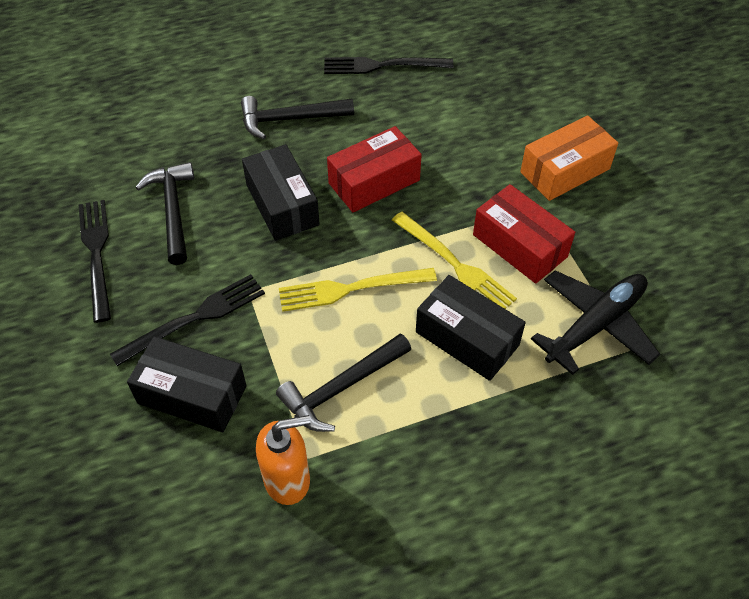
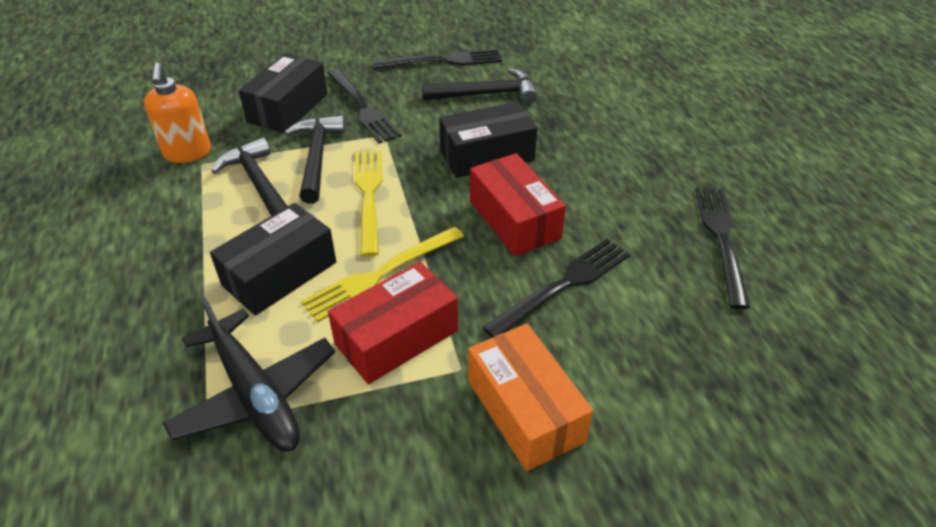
camera: 95 degrees right, 10 degrees down
black hammer [241,96,354,139] -> black hammer moved to [284,115,345,204]
none -> black fork [483,239,630,338]

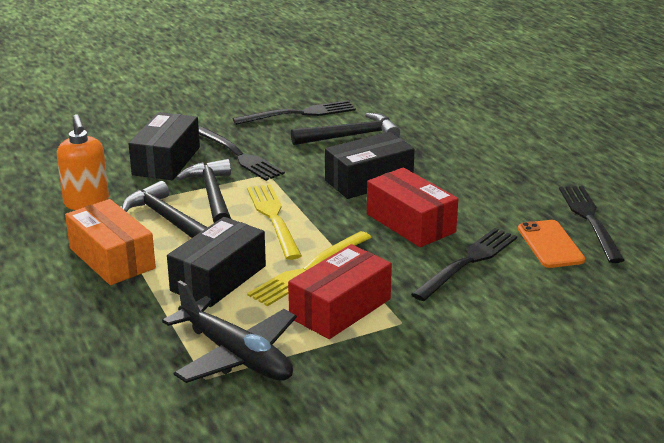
camera: 10 degrees left, 15 degrees down
orange box [468,324,593,471] -> orange box moved to [65,199,156,285]
none -> orange phone [518,220,585,268]

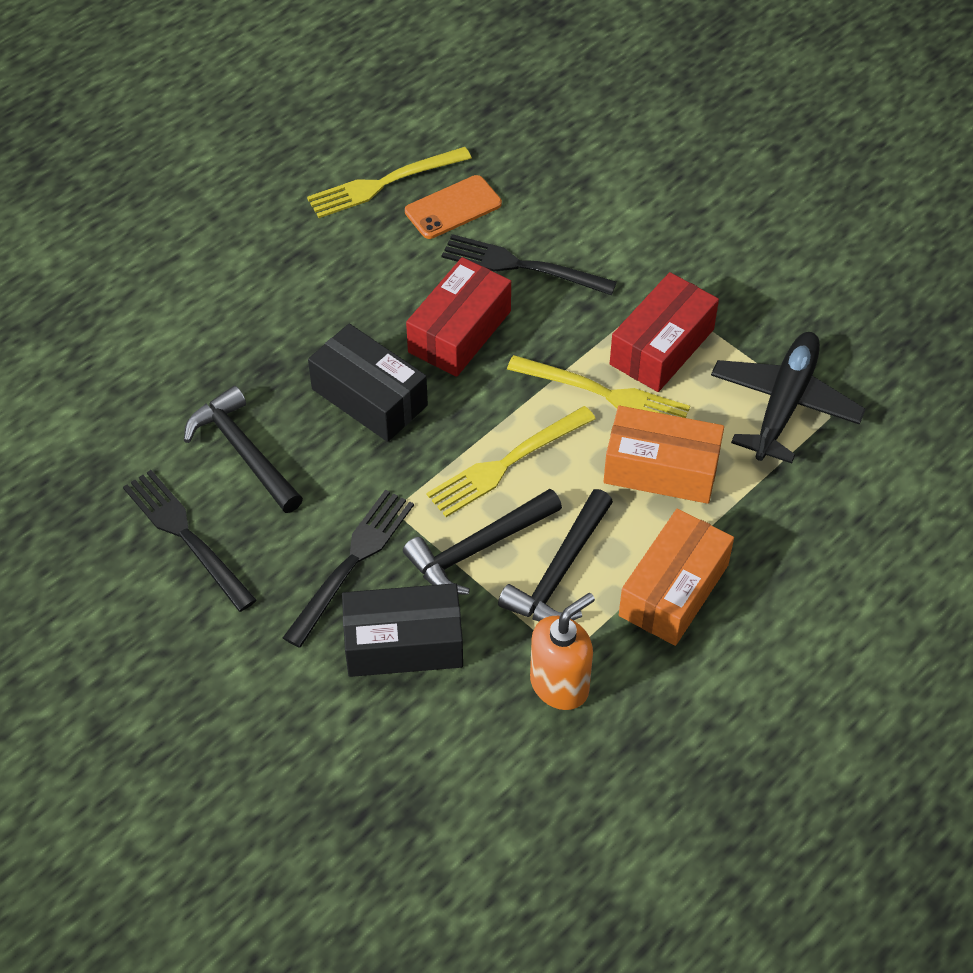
camera: 110 degrees left, 25 degrees up
black box [167,217,266,307] -> orange box [603,406,724,504]
red box [288,244,392,339] -> red box turned 75 degrees counterclockwise [610,272,719,392]
black fork [559,186,625,263] -> yellow fork [307,147,472,218]

